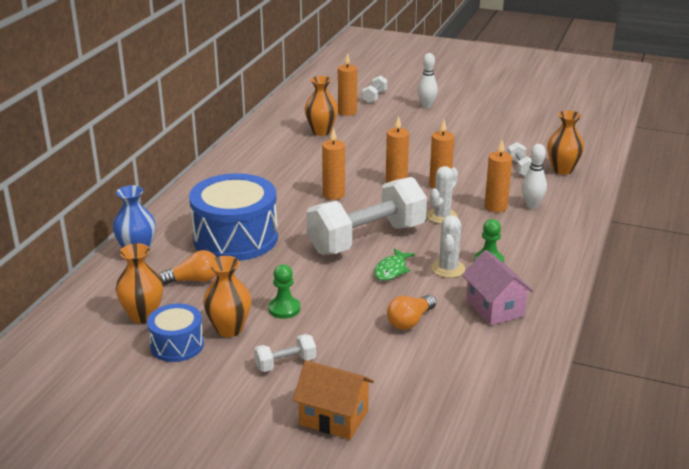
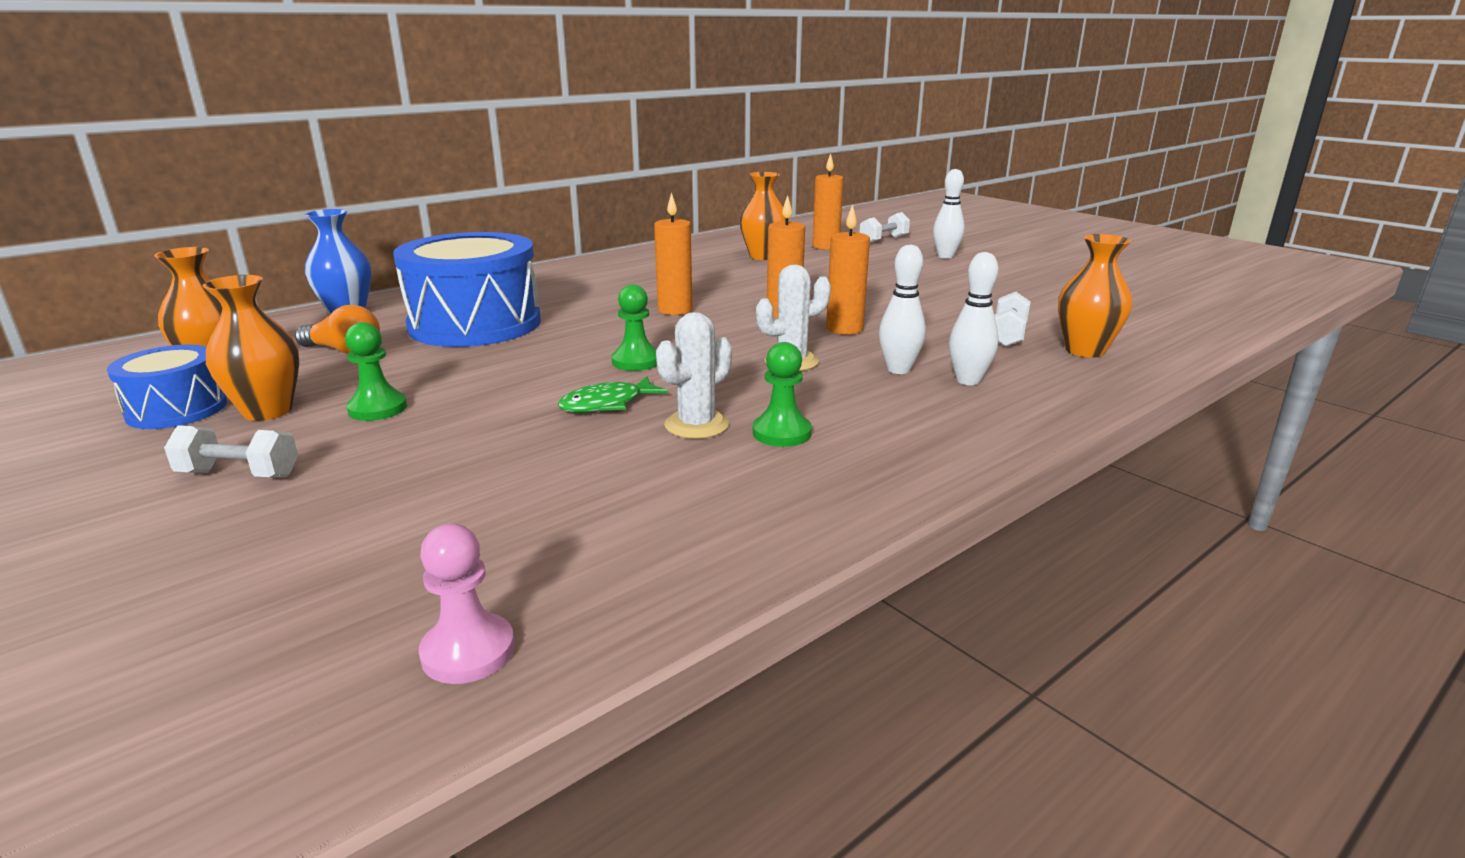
camera: 30 degrees right, 5 degrees down
orange house [293,360,374,440] -> none
white dumbbell [306,177,427,255] -> green pawn [611,284,657,371]
orange light bulb [387,295,436,330] -> none
pink house [462,250,534,326] -> none
orange candle [485,140,512,213] -> white bowling pin [879,244,926,374]
none -> pink pawn [419,524,515,684]

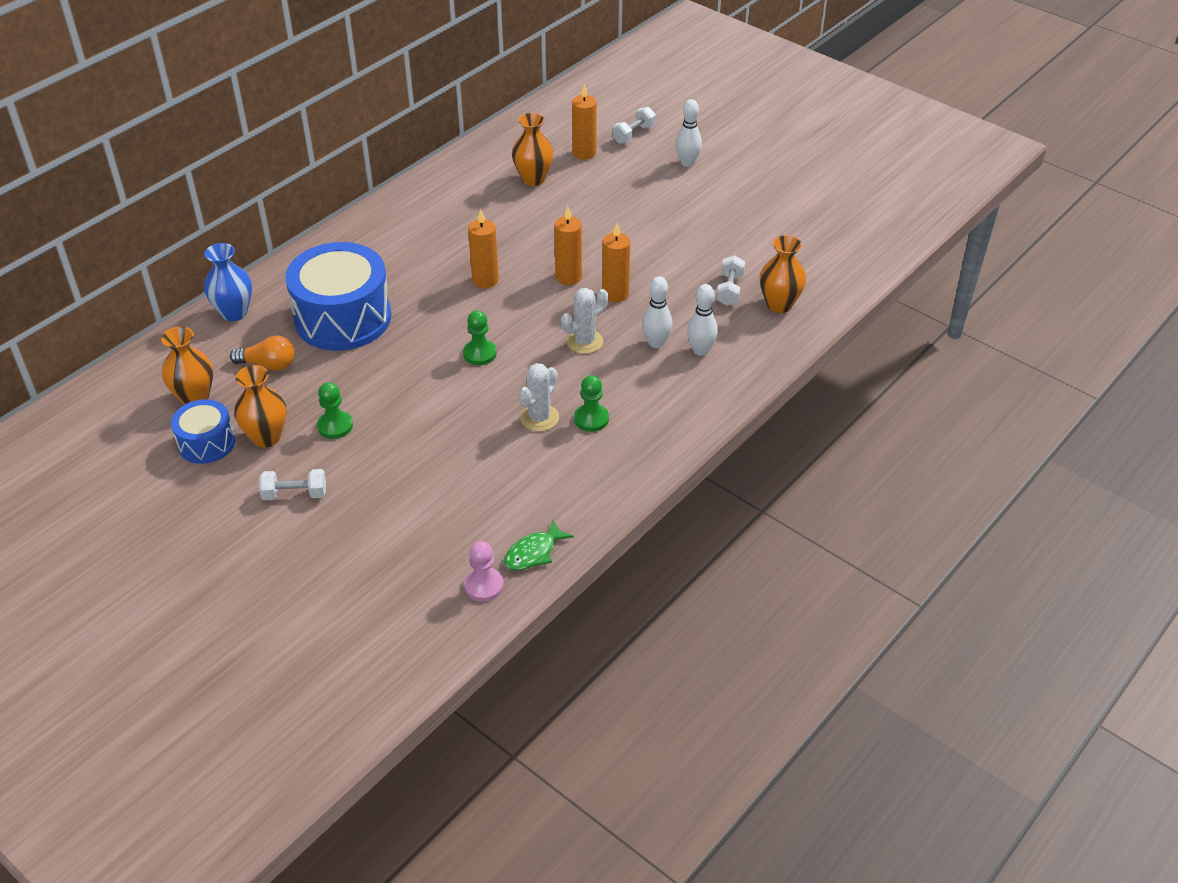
camera: 10 degrees left, 20 degrees up
green fish [558,376,668,413] -> green fish moved to [504,520,574,570]

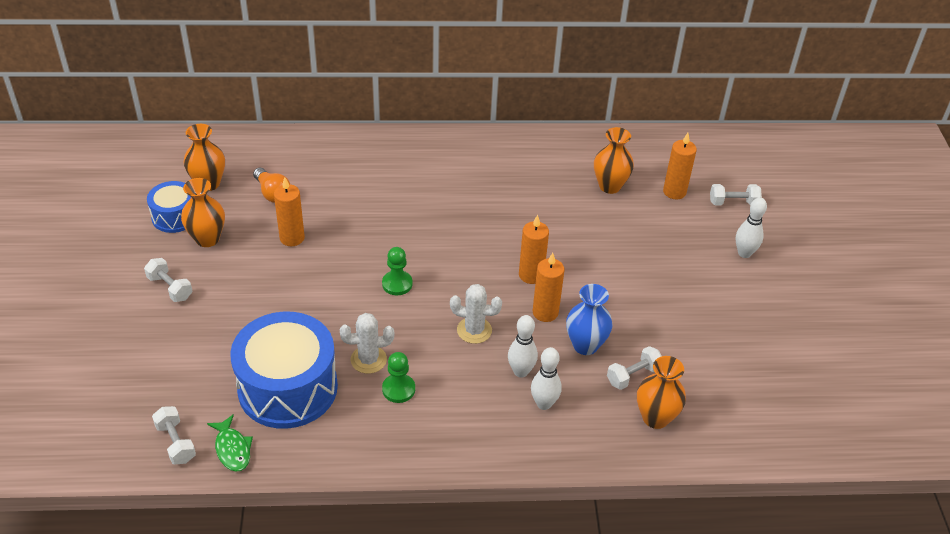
camera: 45 degrees right, 0 degrees up
blue vase [204,243,252,321] -> blue vase moved to [566,284,613,355]
blue drum [285,242,391,351] -> blue drum moved to [230,312,338,429]
green pawn [317,382,353,439] -> none
pink pawn [464,541,504,601] -> white dumbbell [152,406,196,464]
orange candle [468,209,499,288] -> orange candle moved to [274,177,305,246]
green fish [504,520,574,570] -> green fish turned 120 degrees counterclockwise [207,414,253,472]

